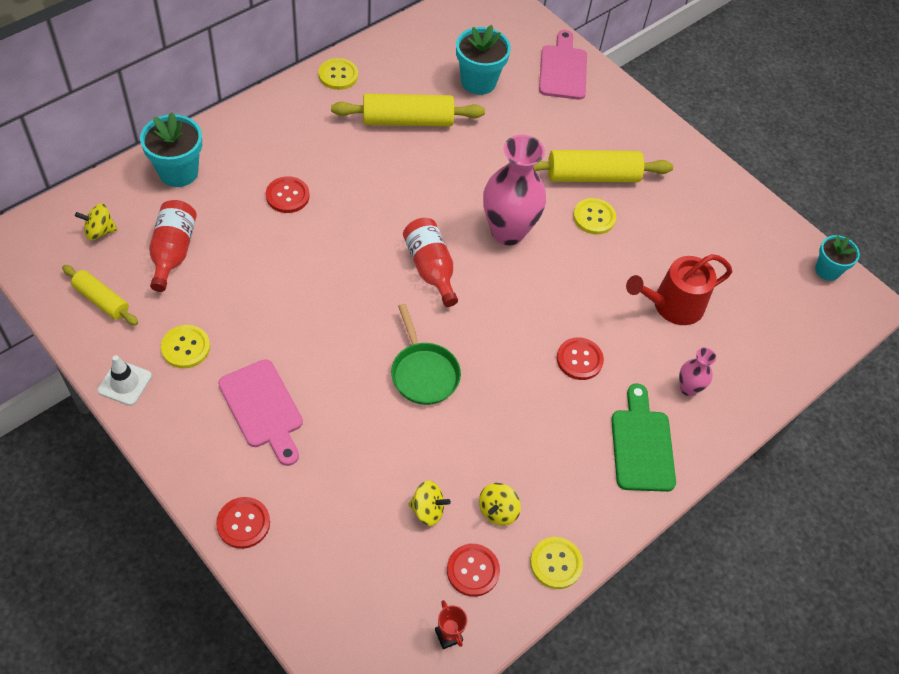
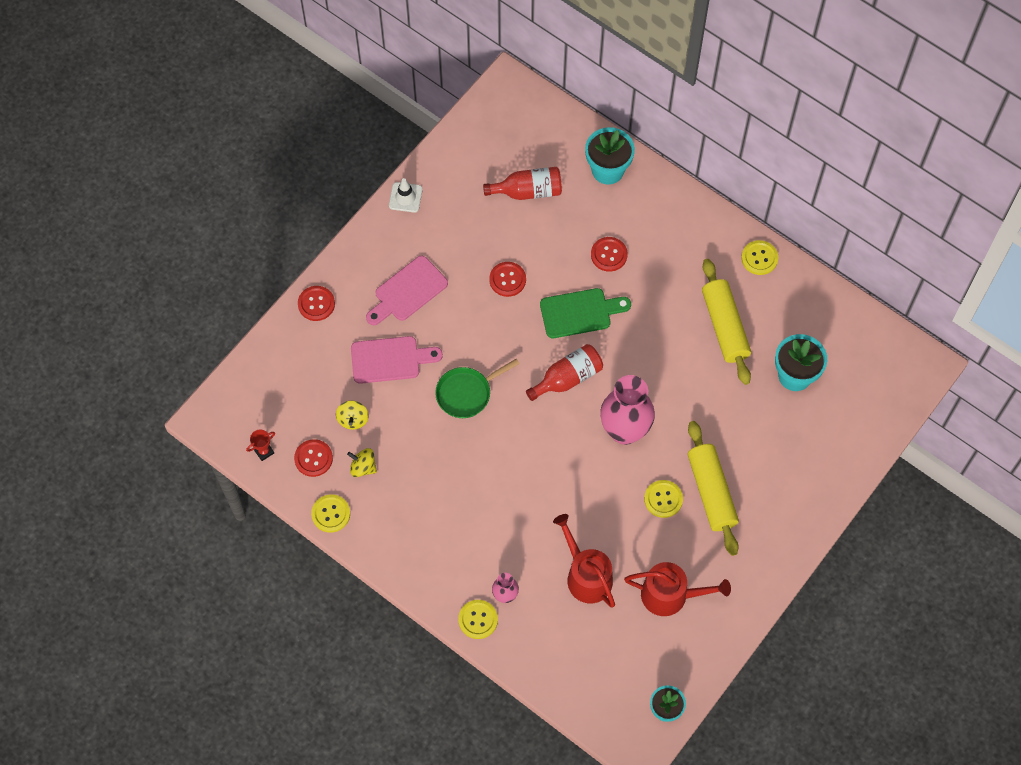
camera: 85 degrees right, 10 degrees up
yellow rolling pin [62,265,138,325] -> none
yellow spinning top [75,203,118,240] -> none
yellow button [161,325,210,368] -> yellow button moved to [458,600,498,639]
pink cutting board [539,30,587,100] -> pink cutting board moved to [351,336,443,384]
red button [557,337,604,380] -> red button moved to [489,262,526,297]
green cutting board [611,383,676,492] -> green cutting board moved to [540,288,631,338]
none -> red watering can [624,562,731,616]

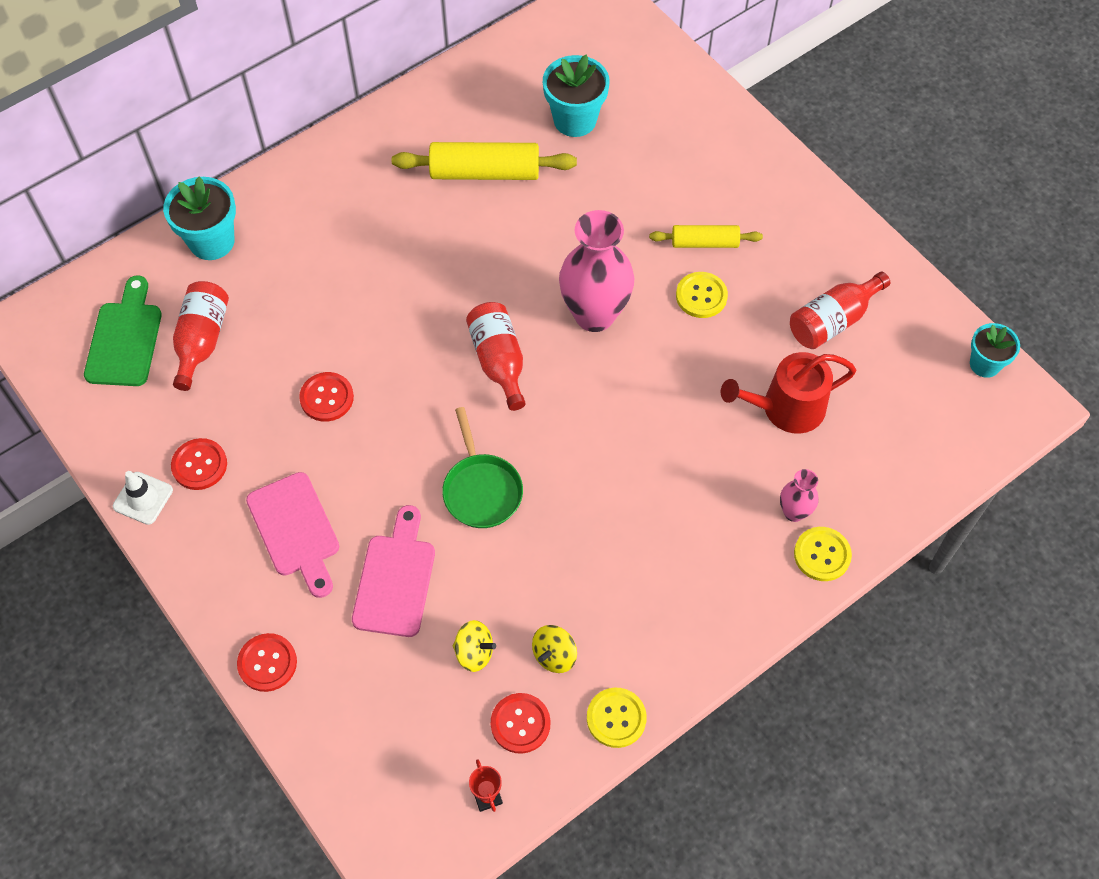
camera: 75 degrees left, 5 degrees down
green cutting board [540,288,631,338] -> green cutting board moved to [84,275,162,386]
red button [591,237,628,272] -> red button moved to [171,438,227,490]
red watering can [624,562,731,616] -> red bottle [790,272,890,349]
yellow rolling pin [688,421,739,556] -> yellow rolling pin [649,225,763,248], size x0.60
yellow button [741,240,778,275] -> none

